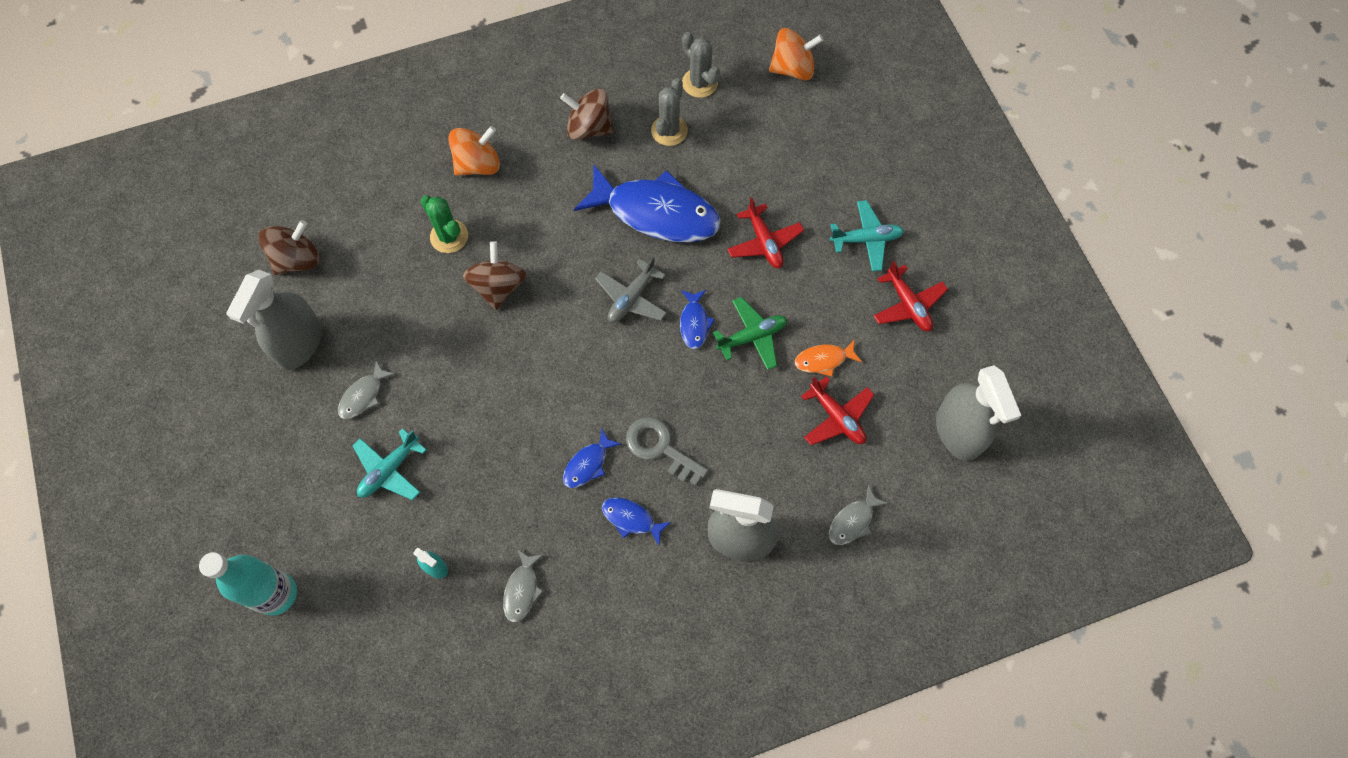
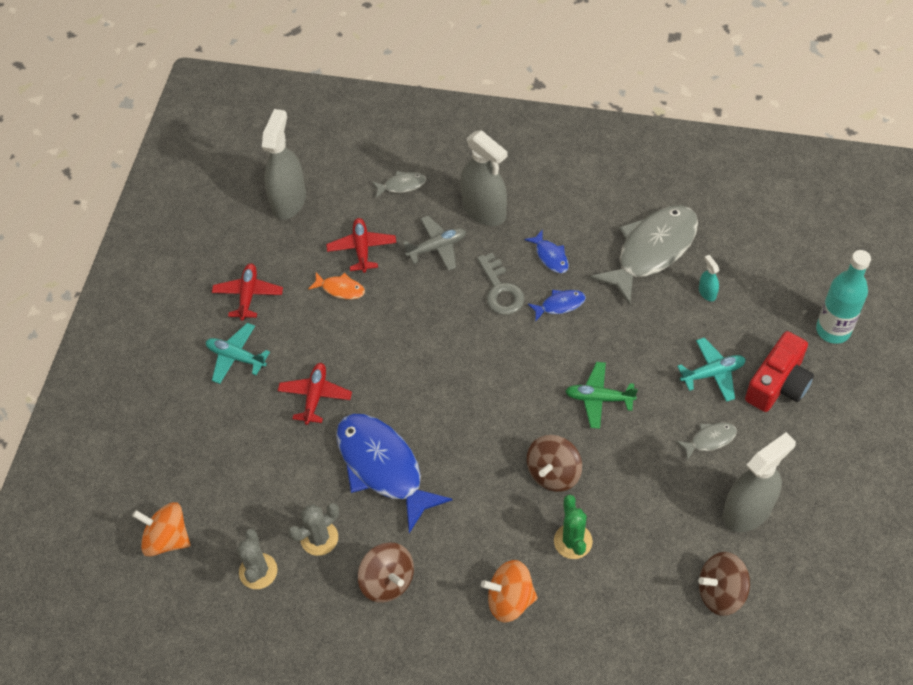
camera: 145 degrees left, 10 degrees down
grey fish [503,549,544,622] -> grey fish [590,205,698,305], size x2.30
grey plane [595,256,667,323] -> grey plane moved to [403,216,466,271]
blue fish [680,290,715,349] -> none
green plane [713,297,787,370] -> green plane moved to [565,362,638,429]
none -> red camera [745,331,814,412]

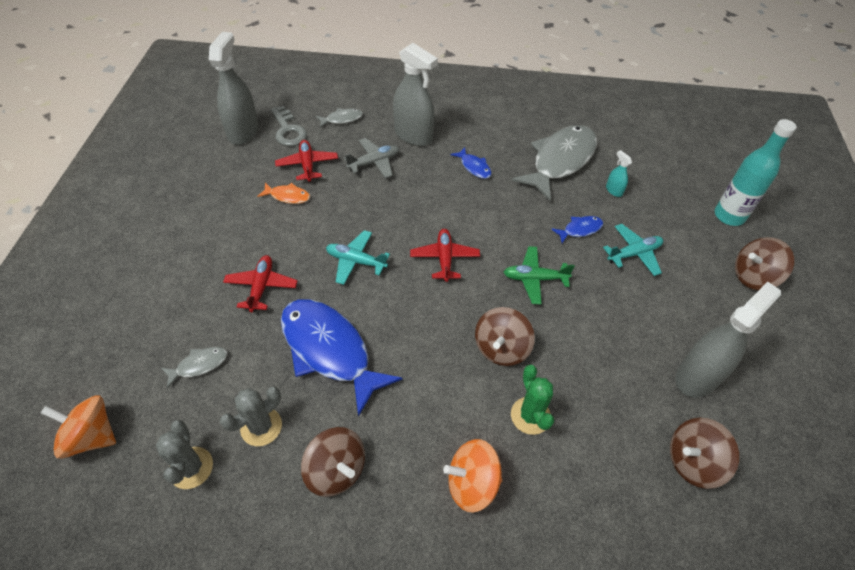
camera: 10 degrees left, 5 degrees down
turquoise plane [206,323,270,384] -> turquoise plane moved to [326,230,390,285]
red plane [212,263,283,321] -> red plane moved to [410,229,480,282]
grey key [477,253,524,315] -> grey key moved to [271,106,307,146]
blue fish [528,290,586,321] -> blue fish moved to [551,216,603,243]
grey fish [676,423,737,461] -> grey fish moved to [161,347,227,388]
red camera [745,331,814,412] -> none
none -> brown spinning top [735,237,794,290]

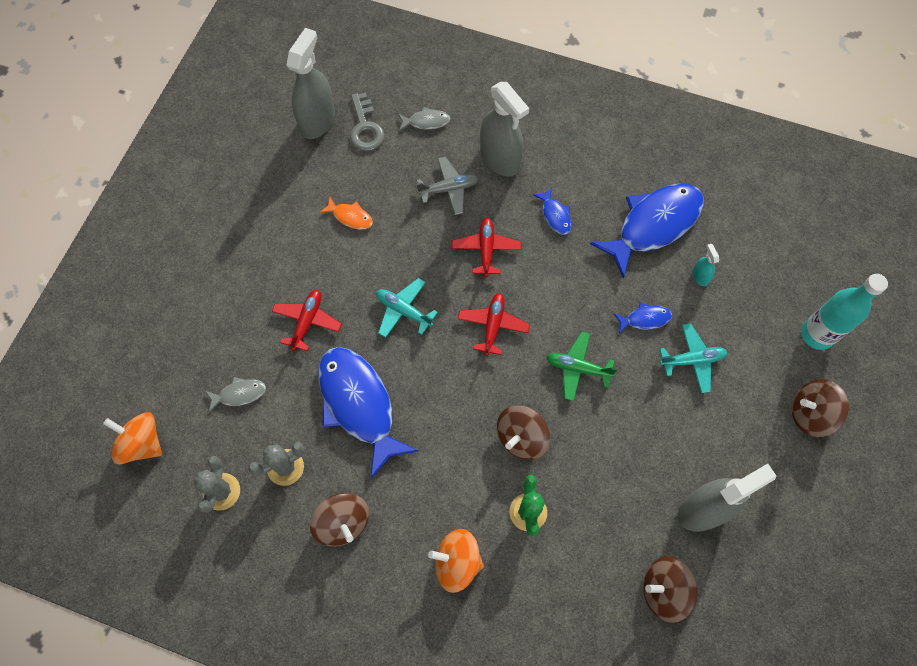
camera: 15 degrees right, 15 degrees up
red plane [275,140,338,183] -> red plane moved to [452,218,521,277]
grey fish [512,125,597,201] -> blue fish [590,183,704,279]

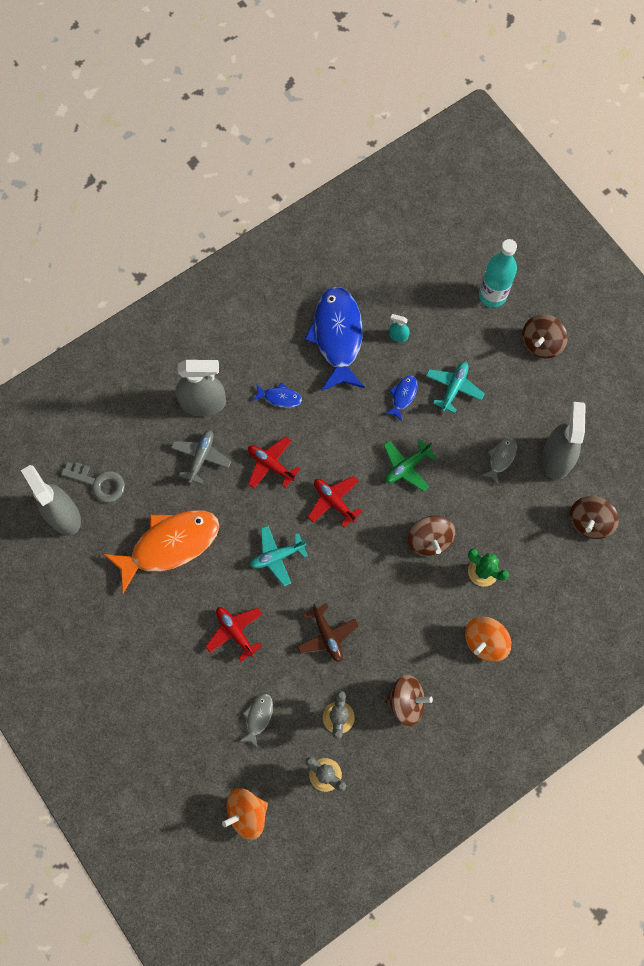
camera: 55 degrees left, 5 degrees up
blue fish [318,347,419,479] -> brown plane [297,603,359,662]
orange fish [319,197,373,230] -> orange fish [104,510,219,593], size x2.30
grey fish [398,107,450,131] -> grey fish moved to [482,438,517,484]

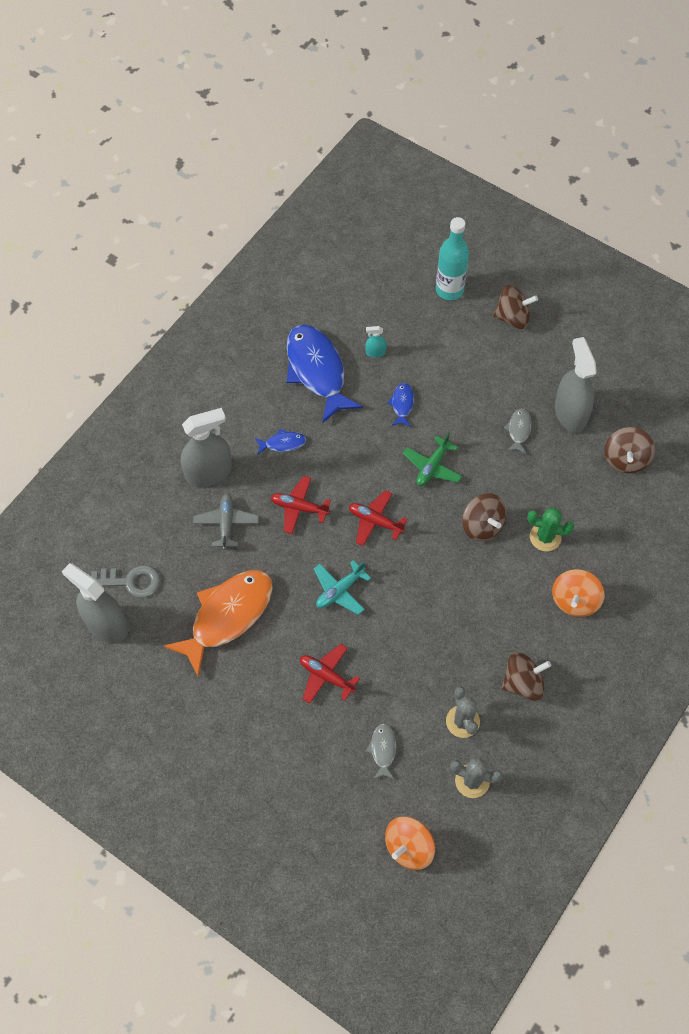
camera: 20 degrees left, 10 degrees down
brown plane [297,603,359,662] -> none
turquoise plane [426,362,484,413] -> none
brown spinning top [522,314,567,359] -> brown spinning top turned 105 degrees counterclockwise [493,285,538,329]

